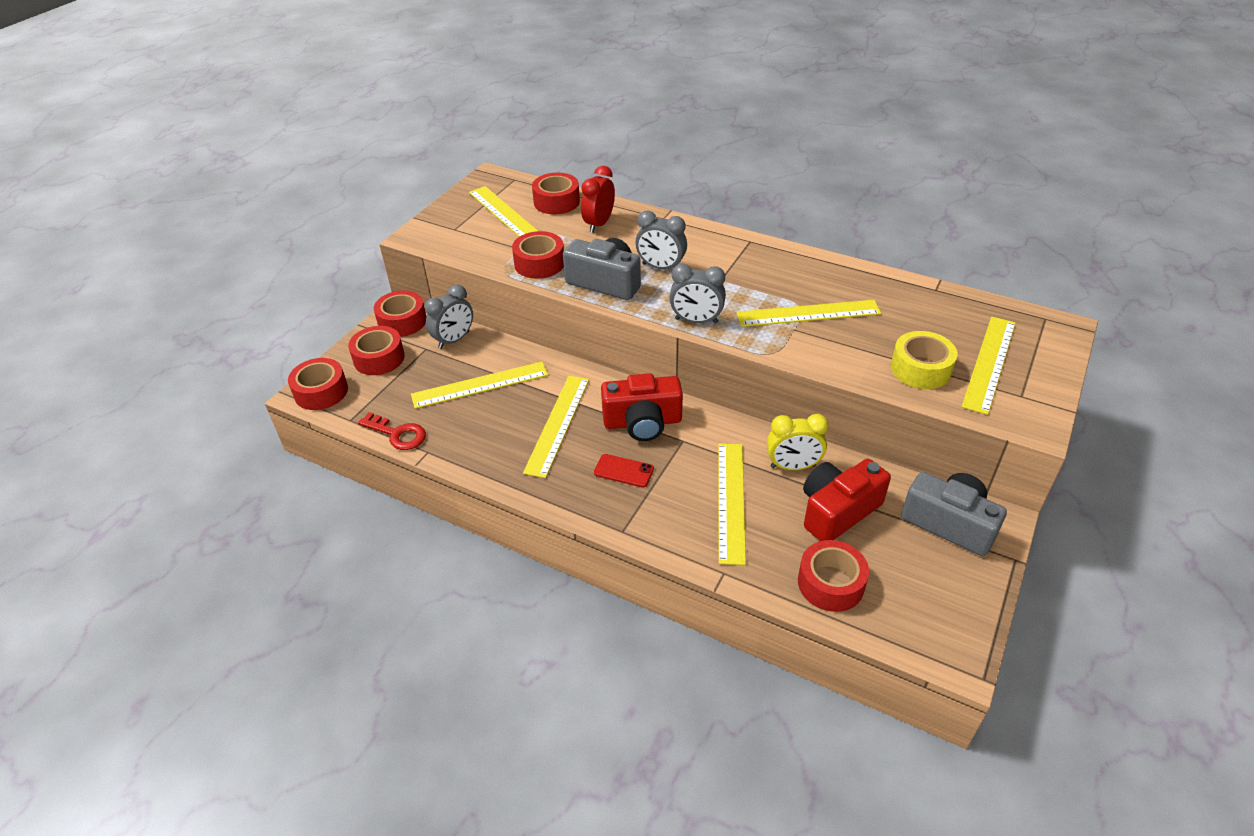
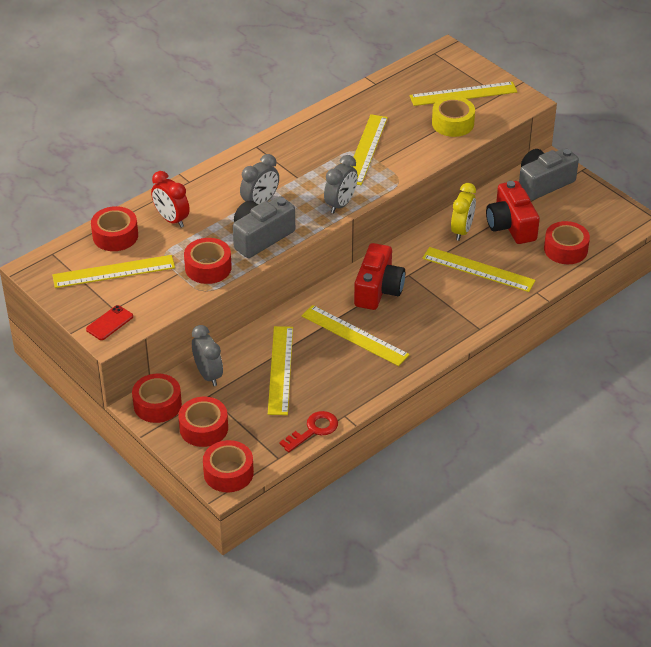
camera: 70 degrees left, 0 degrees up
red phone [594,454,654,487] -> red phone moved to [86,305,133,340]
yellow ruler [961,317,1016,415] -> yellow ruler turned 60 degrees counterclockwise [409,82,518,106]

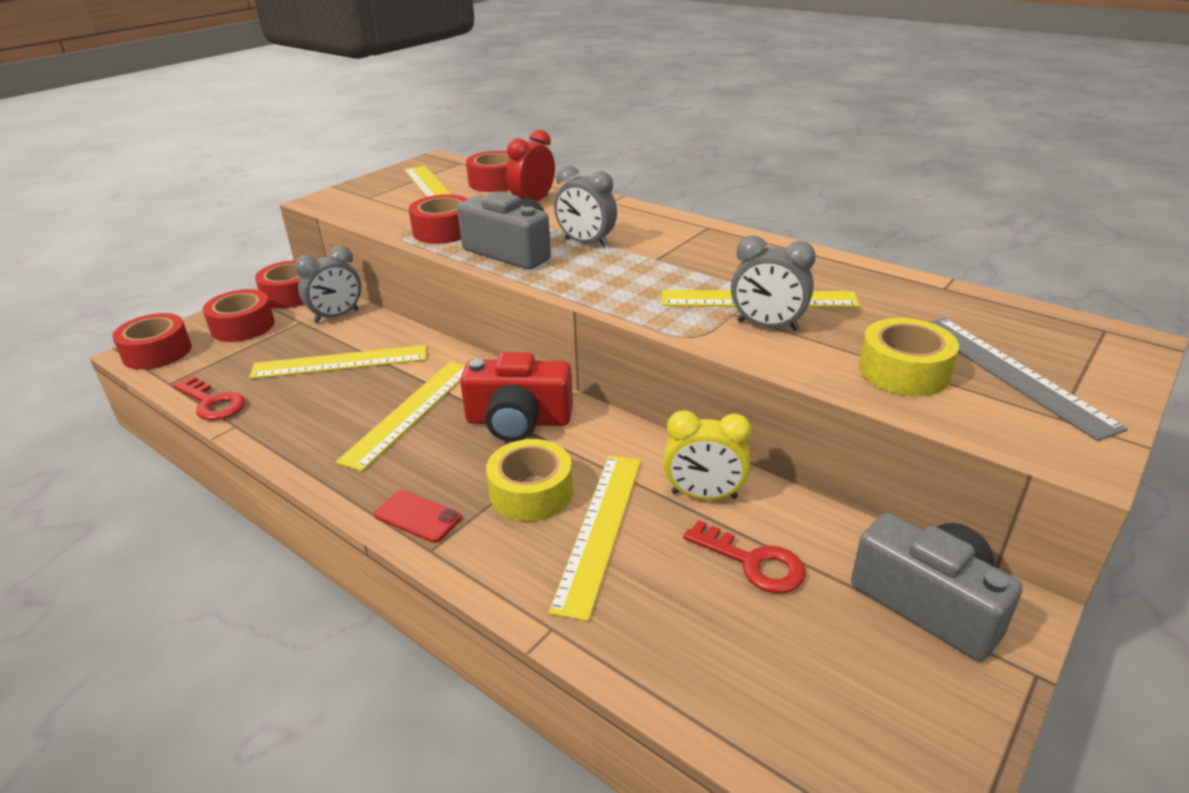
camera: 80 degrees right, 10 degrees down
red phone [86,305,133,340] -> red phone moved to [374,490,462,543]
grey clock [324,155,358,213] -> grey clock moved to [731,236,816,331]
yellow ruler [409,82,518,106] -> grey ruler [930,318,1128,441]
red camera [486,181,540,244] -> red key [683,520,806,594]
red tape [544,221,590,264] -> none
none -> yellow tape [486,439,573,522]

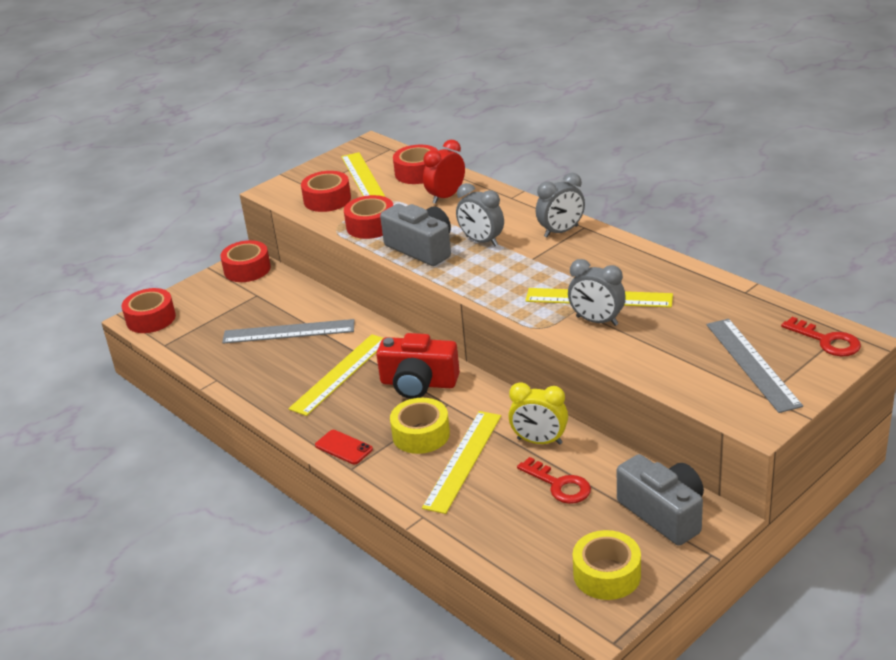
camera: 10 degrees right, 0 degrees up
red key [173,376,245,421] -> red key moved to [781,317,861,356]
red tape [203,289,275,342] -> red tape moved to [301,171,351,212]
yellow ruler [249,345,426,379] -> grey ruler [222,319,355,344]
grey clock [295,246,361,323] -> grey clock moved to [536,173,585,238]
yellow tape [859,318,959,396] -> yellow tape moved to [573,530,641,600]

